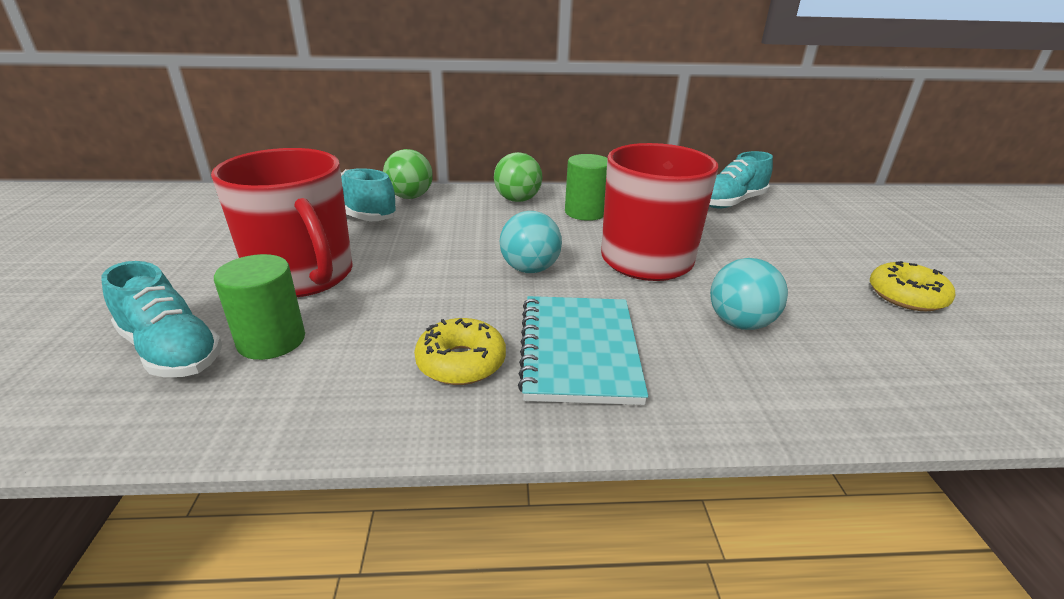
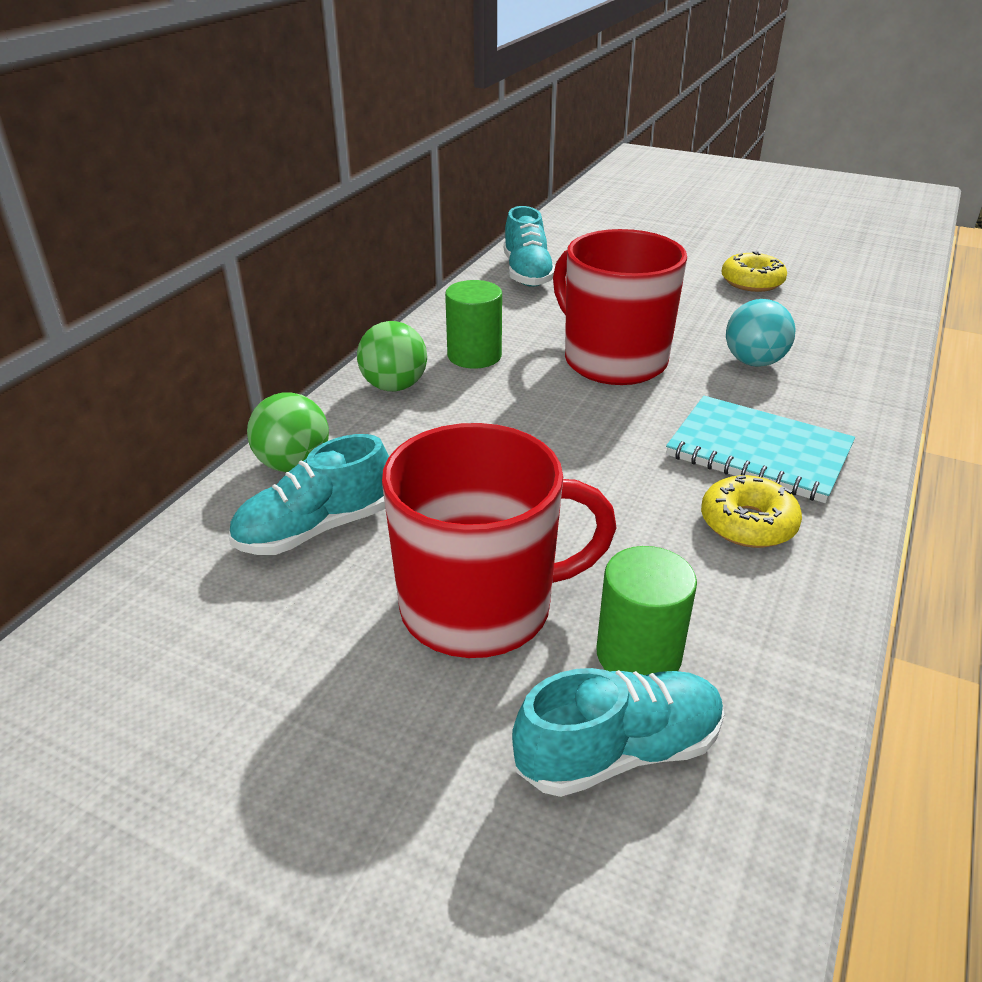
camera: 60 degrees left, 5 degrees up
turquoise ball [500,211,562,273] -> none

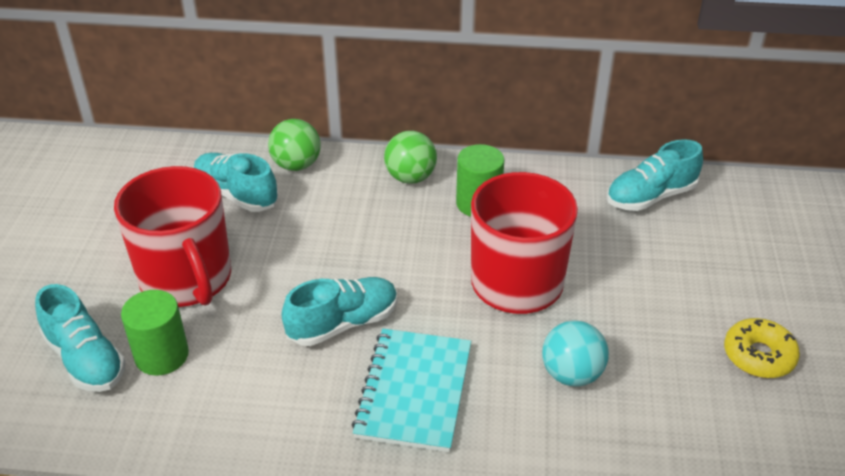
camera: 70 degrees right, 5 degrees up
yellow donut [701,475,802,548] -> none
none -> turquoise shoe [281,277,398,346]

